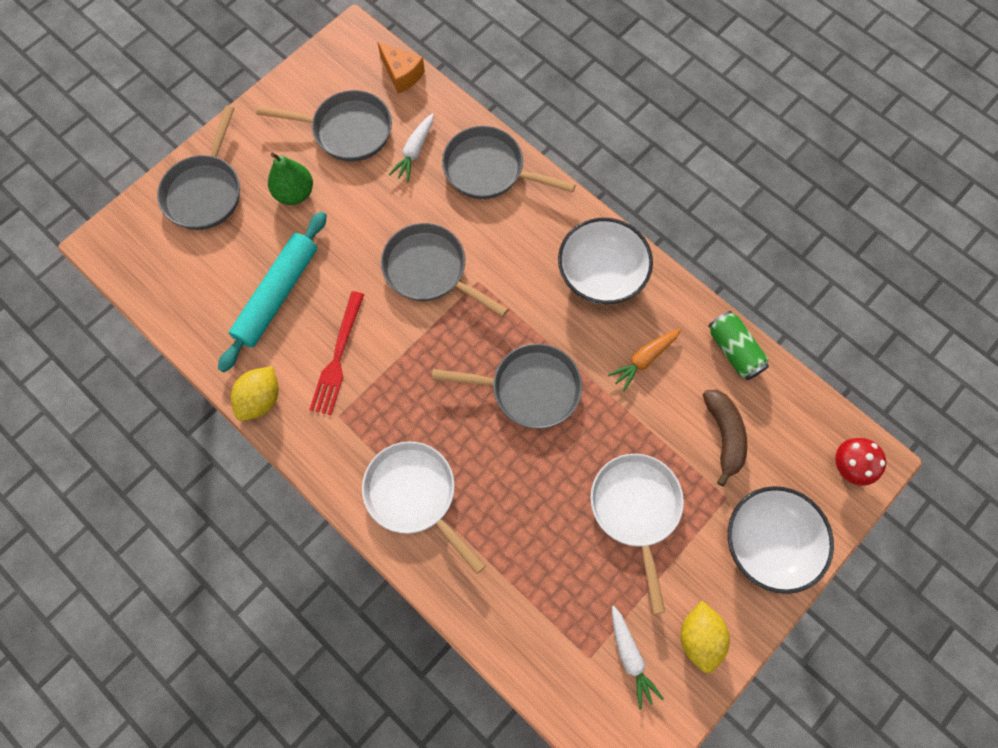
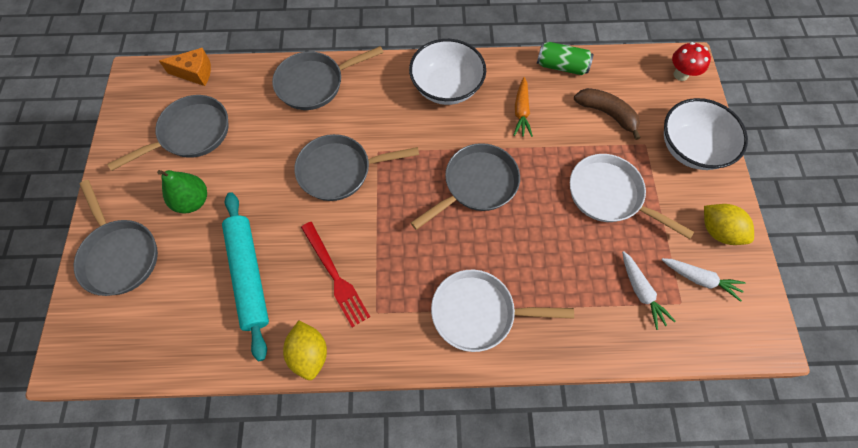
camera: 45 degrees left, 5 degrees down
white carrot [389,113,434,182] -> white carrot moved to [622,251,676,330]

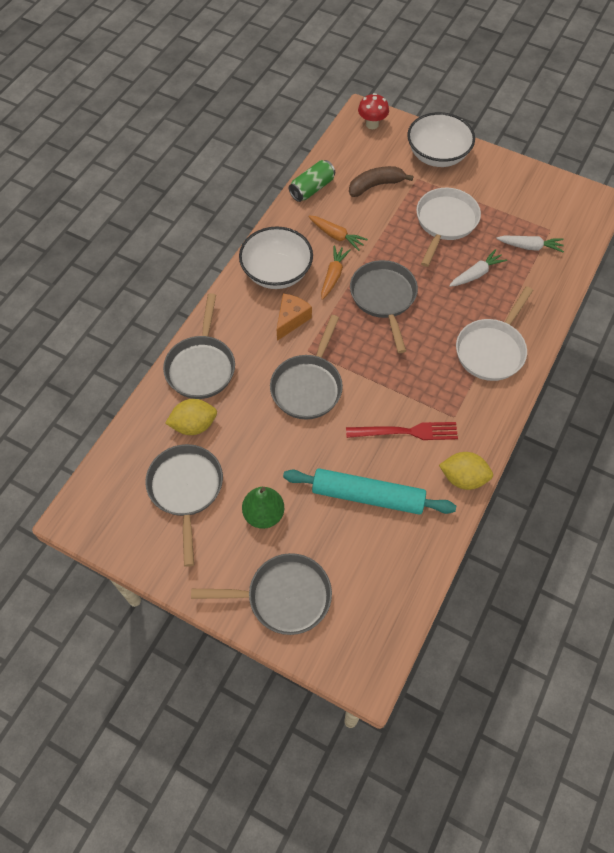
camera: 60 degrees left, 5 degrees down
orange cheese [159,48,211,86] -> orange cheese moved to [277,293,312,341]
white pan [570,154,694,239] -> white pan turned 135 degrees clockwise [416,188,481,267]
white carrot [661,258,745,302] -> white carrot moved to [449,249,507,287]
yellow lemon [704,204,754,245] -> yellow lemon moved to [165,399,217,435]
none -> orange carrot [321,245,351,300]

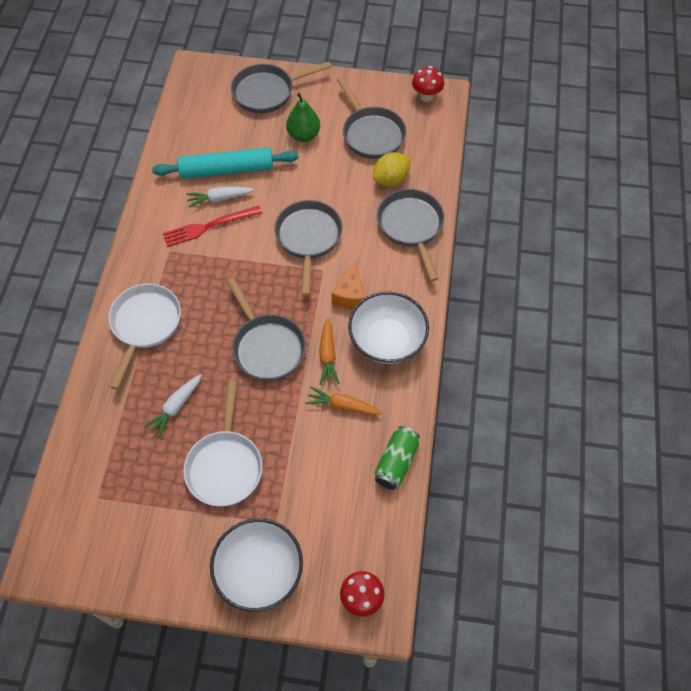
camera: 160 degrees right, 0 degrees up
brown banana [349,166,414,197] -> none
yellow lemon [439,452,493,490] -> none
white carrot [496,236,564,252] -> white carrot moved to [186,187,254,207]
none -> red mushroom [412,66,444,102]

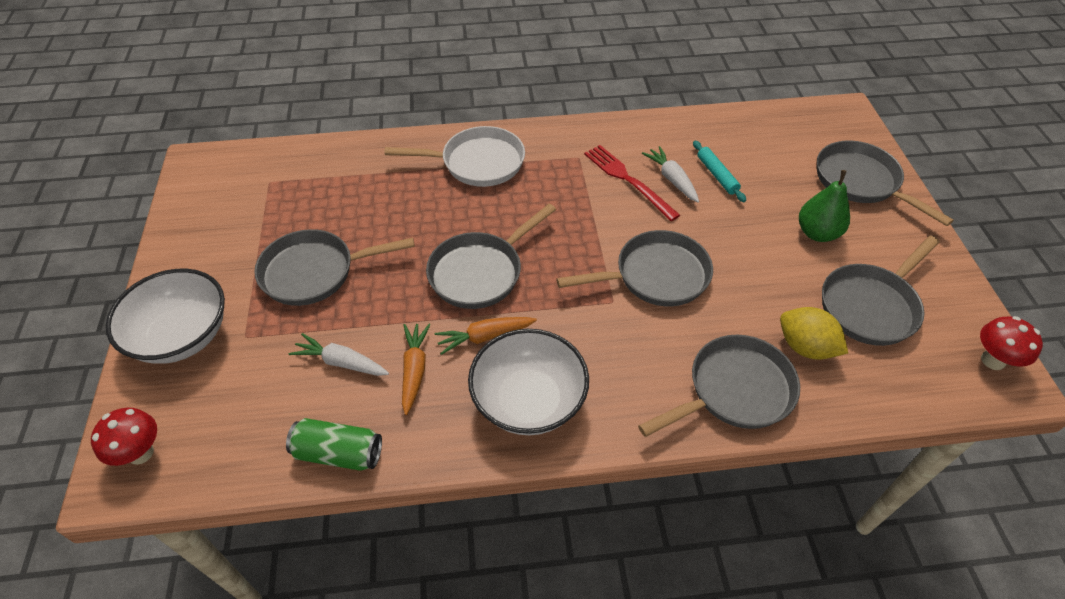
camera: 75 degrees right, 10 degrees down
white carrot [144,374,202,438] -> white carrot moved to [289,333,389,376]
turquoise rolling pin [152,148,298,179] -> turquoise rolling pin [693,140,746,202], size x0.51
white pan [183,380,262,506] -> grey pan [254,229,415,306]
orange cheese [332,261,365,309] -> none

